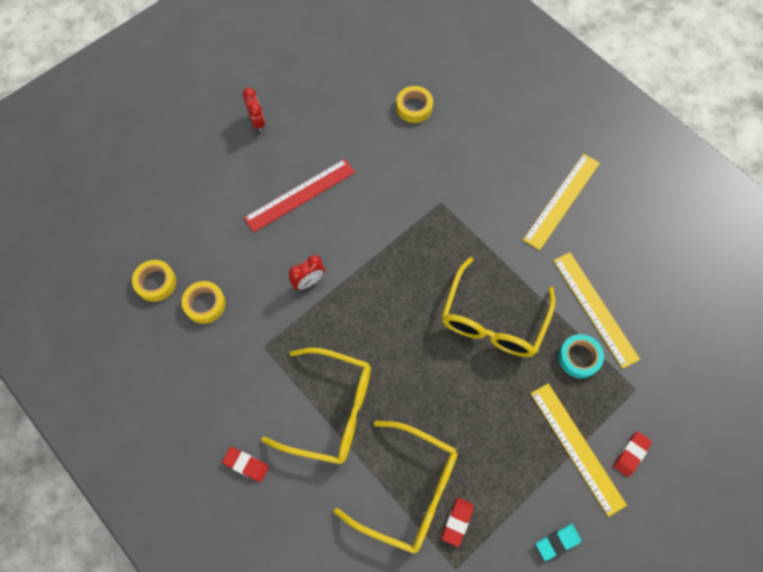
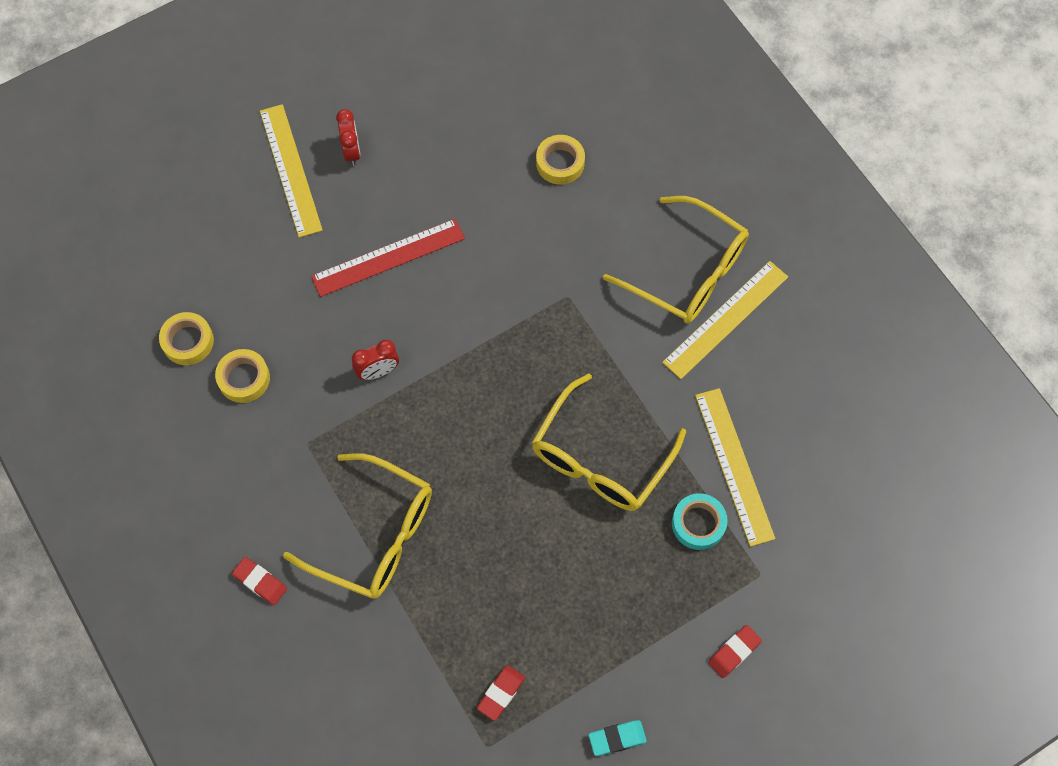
camera: 10 degrees right, 0 degrees up
yellow glasses [334,421,457,554] -> yellow glasses moved to [603,196,749,324]
yellow ruler [530,383,627,517] -> yellow ruler moved to [260,104,323,238]

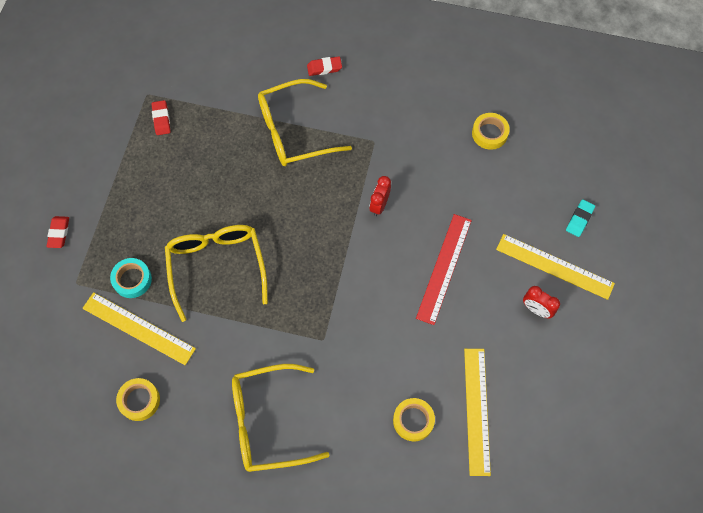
camera: 135 degrees right, 0 degrees up
yellow tape [215,349,270,403] -> yellow tape moved to [116,378,160,421]
turquoise eraser [589,720,647,756] -> turquoise eraser moved to [566,199,595,237]
yellow ruler [662,261,788,379] -> yellow ruler moved to [464,349,491,476]

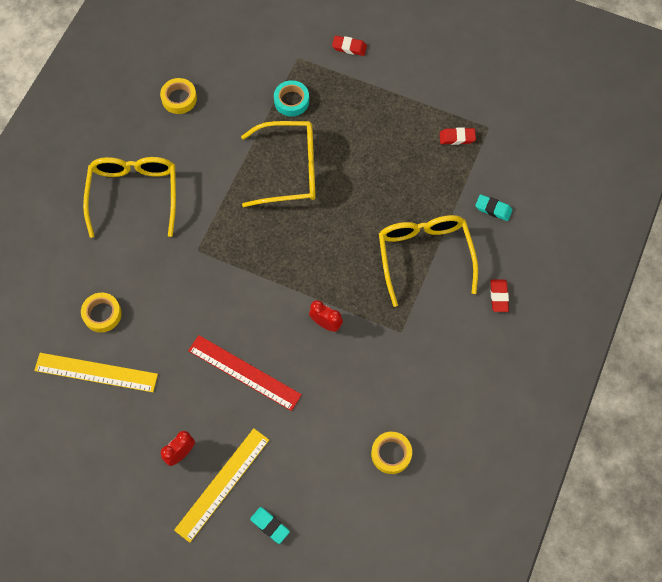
camera: 100 degrees right, 0 degrees up
yellow ruler [82,292,196,365] -> none
none -> turquoise eraser [475,194,512,221]

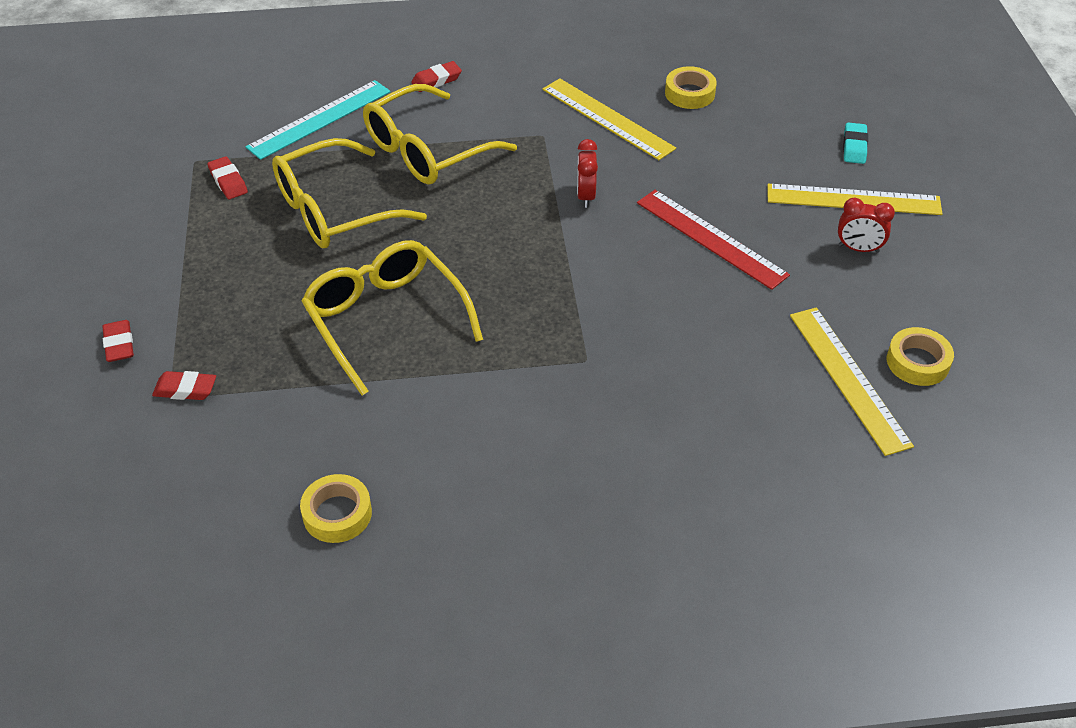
camera: 120 degrees left, 20 degrees down
yellow tape [81,293,122,333] -> yellow tape moved to [887,327,954,386]
yellow glasses [83,157,176,238] -> yellow glasses moved to [272,138,427,248]
red ruler [188,335,302,411] -> red ruler turned 45 degrees counterclockwise [637,190,790,290]
turquoise tape [274,80,309,117] -> none
turquoise eraser [475,194,512,221] -> turquoise ruler [246,80,391,160]
none -> red eraser [152,371,216,400]
none -> yellow ruler [542,78,676,160]

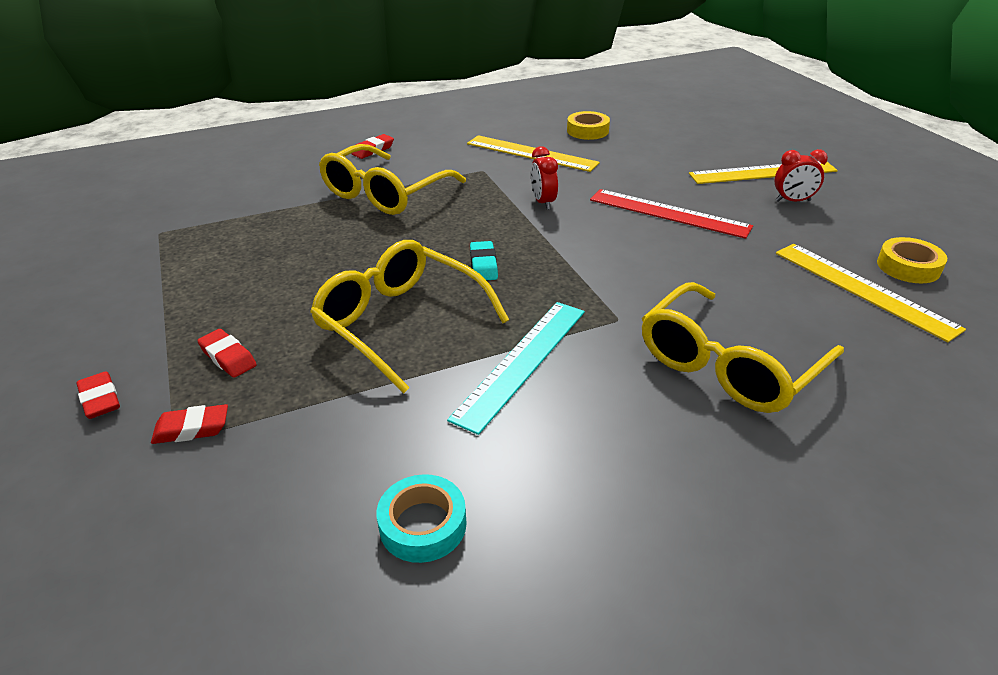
camera: 15 degrees left, 10 degrees down
red eraser [207,156,248,199] -> red eraser moved to [197,329,257,378]
turquoise ruler [246,80,391,160] -> turquoise ruler moved to [447,302,585,435]
yellow glasses [272,138,427,248] -> yellow glasses moved to [642,282,844,413]
yellow tape [300,474,372,543] -> turquoise tape [377,474,467,563]
turquoise eraser [843,123,868,164] -> turquoise eraser moved to [470,241,498,280]

